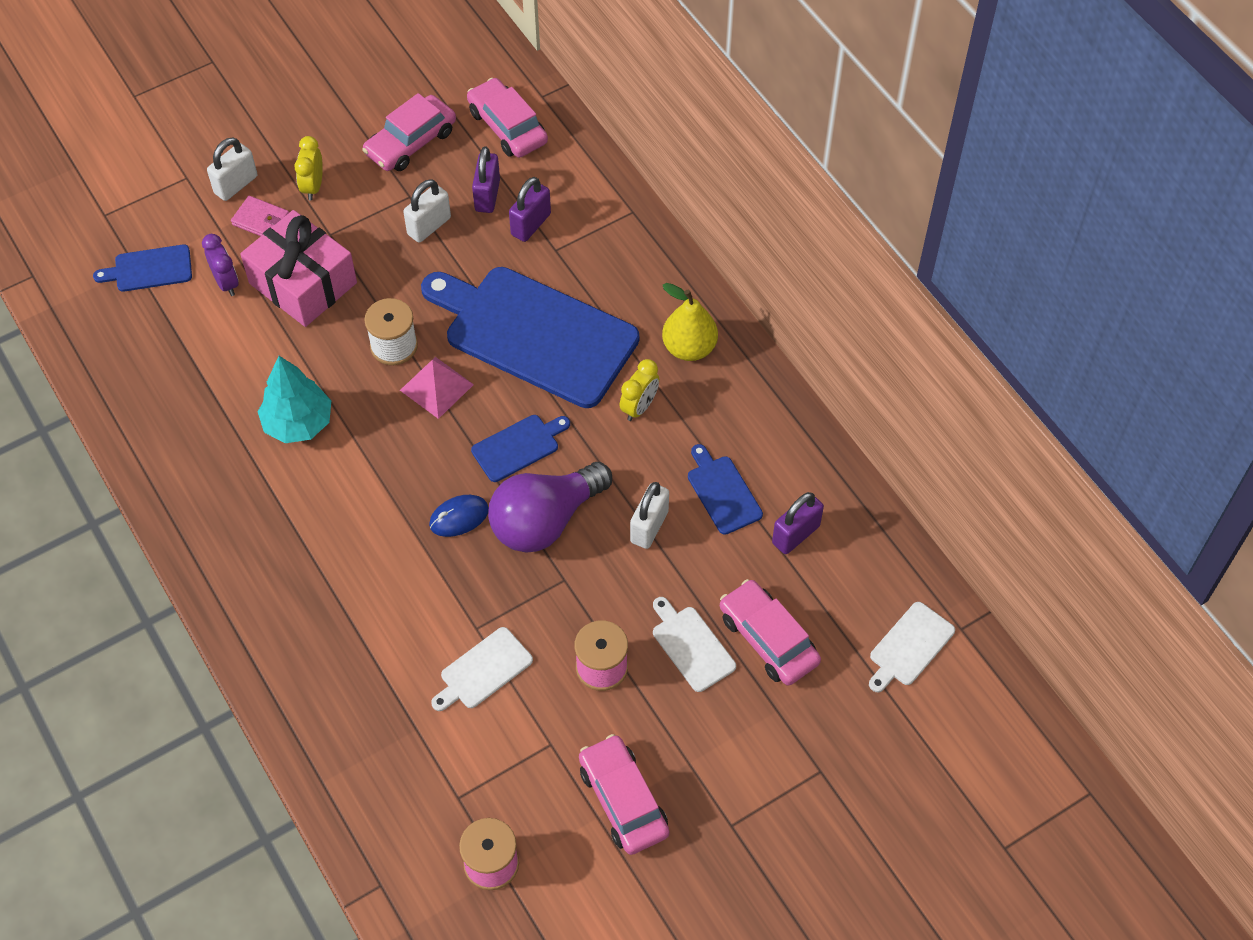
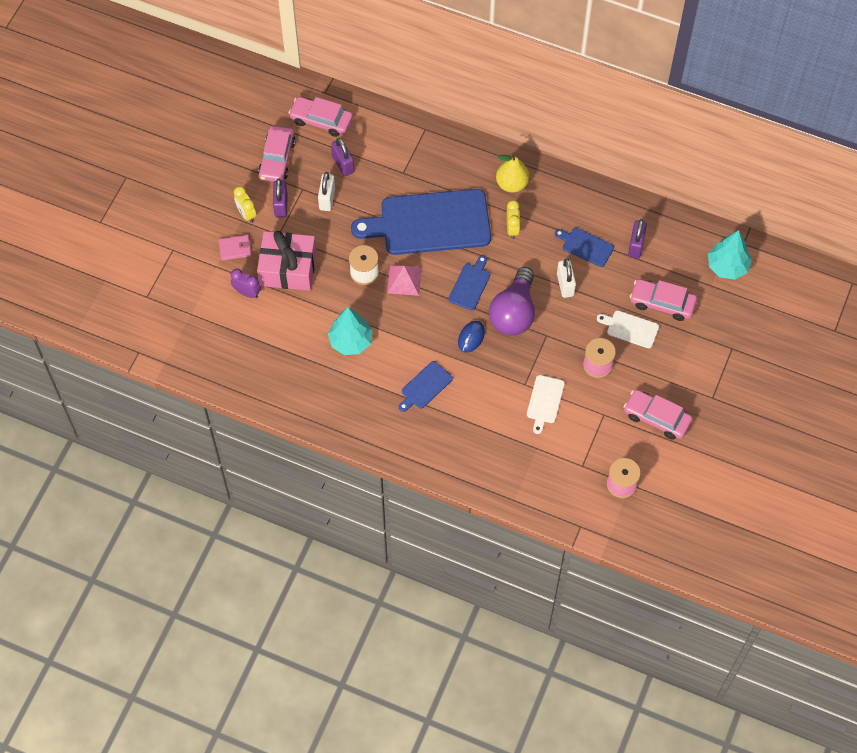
camera: 35 degrees left, 5 degrees up
blue cutting board [93,245,192,292] -> blue cutting board moved to [399,361,453,412]
white padlock [207,137,257,201] -> none
purple padlock [509,177,551,242] -> purple padlock moved to [273,179,288,218]
white cutting board [869,602,955,692] -> turquoise tree [708,230,752,280]

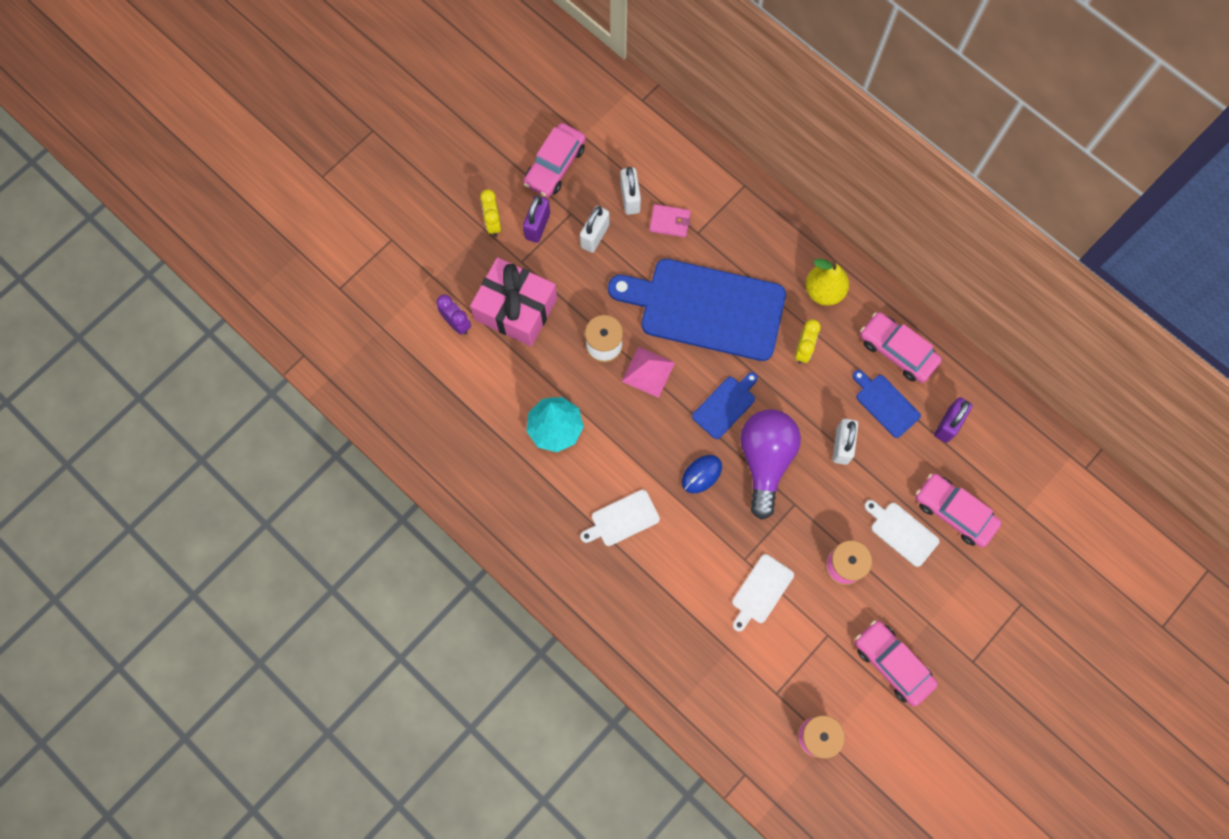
camera: 20 degrees right, 10 degrees up
pink wallet [218,235,251,261] -> pink wallet moved to [649,204,691,237]
pink car [289,97,353,137] -> pink car moved to [860,312,942,383]
purple padlock [331,138,355,176] -> white padlock [620,167,641,215]
blue cutting board [399,361,453,412] -> white cutting board [580,490,660,546]
purple light bulb [489,267,535,336] -> purple light bulb turned 150 degrees clockwise [740,410,801,520]
turquoise tree [708,230,752,280] -> none

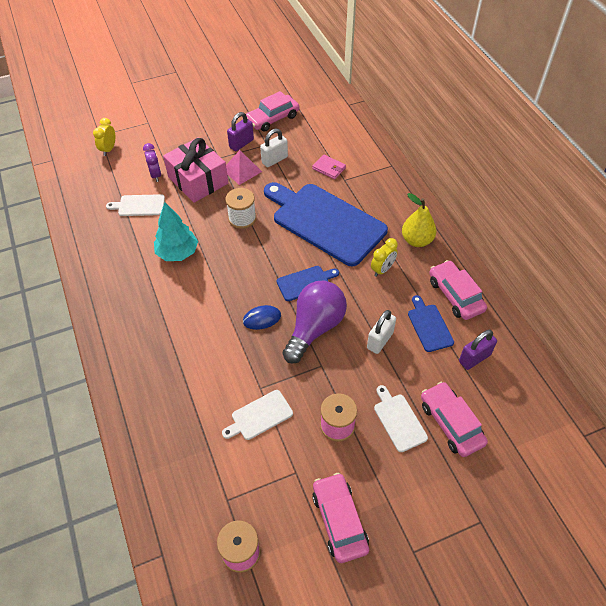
camera: 25 degrees right, 20 degrees down
yellow clock [480,189,501,237] -> yellow clock moved to [93,118,115,156]
white cutting board [580,490,660,546] -> white cutting board moved to [106,194,165,216]
white padlock [620,167,641,215] -> none
pink pyramid [621,347,675,398] -> pink pyramid moved to [226,150,262,185]

